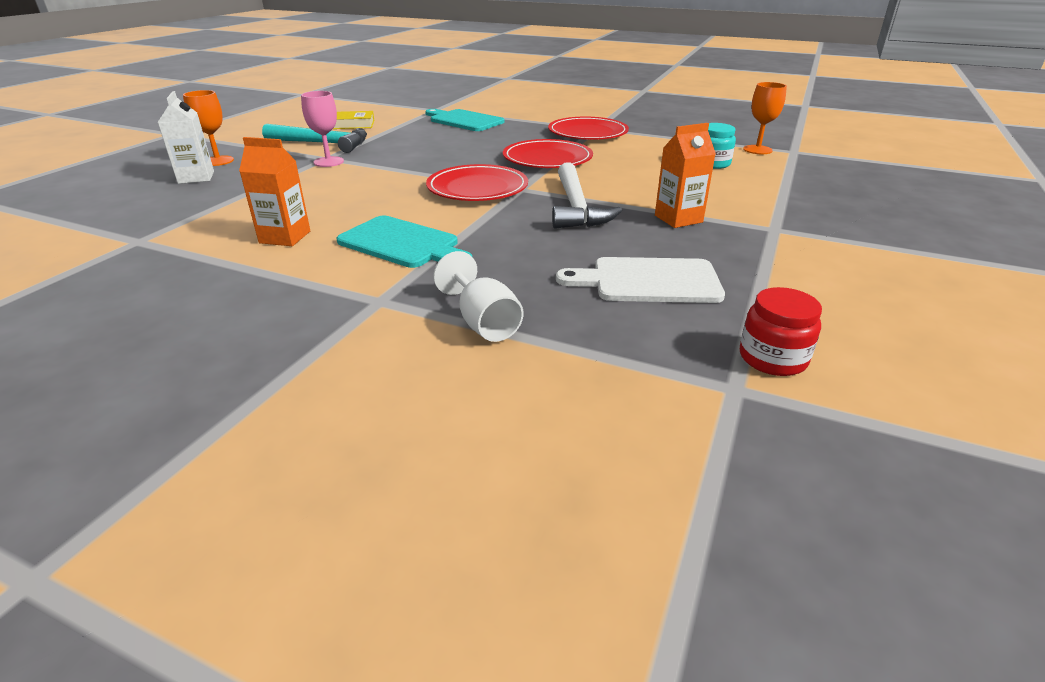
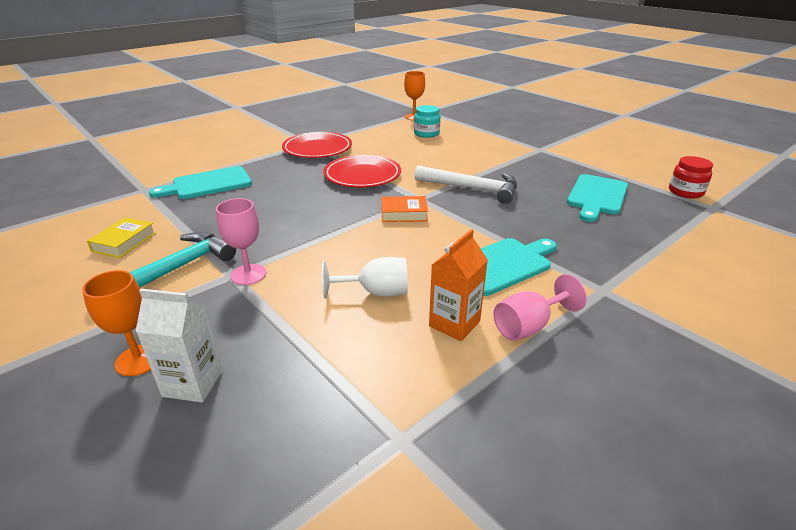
camera: 65 degrees left, 0 degrees up
red plate [426,164,528,201] -> orange book [381,196,428,222]
white goblet [433,251,524,342] -> white goblet moved to [322,257,408,298]
white cutting board [556,257,725,303] -> turquoise cutting board [567,174,628,222]
orange carton [655,123,716,228] -> none
none -> pink goblet [494,274,587,341]

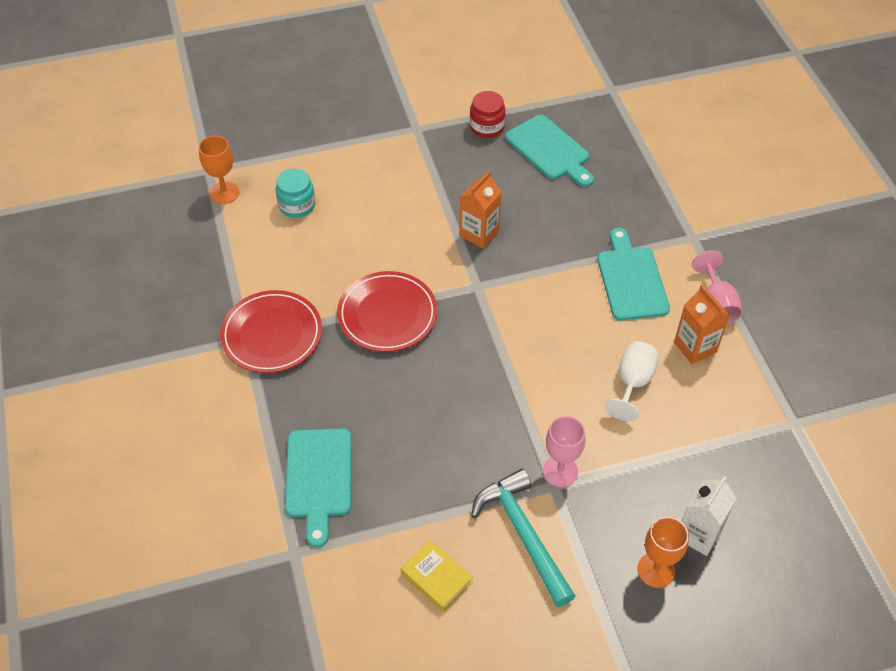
camera: 65 degrees left, 20 degrees up
orange book [381,196,428,222] -> none
white hammer [414,165,517,204] -> orange carton [460,171,502,249]
red jar [669,156,713,199] -> red jar moved to [470,91,506,138]

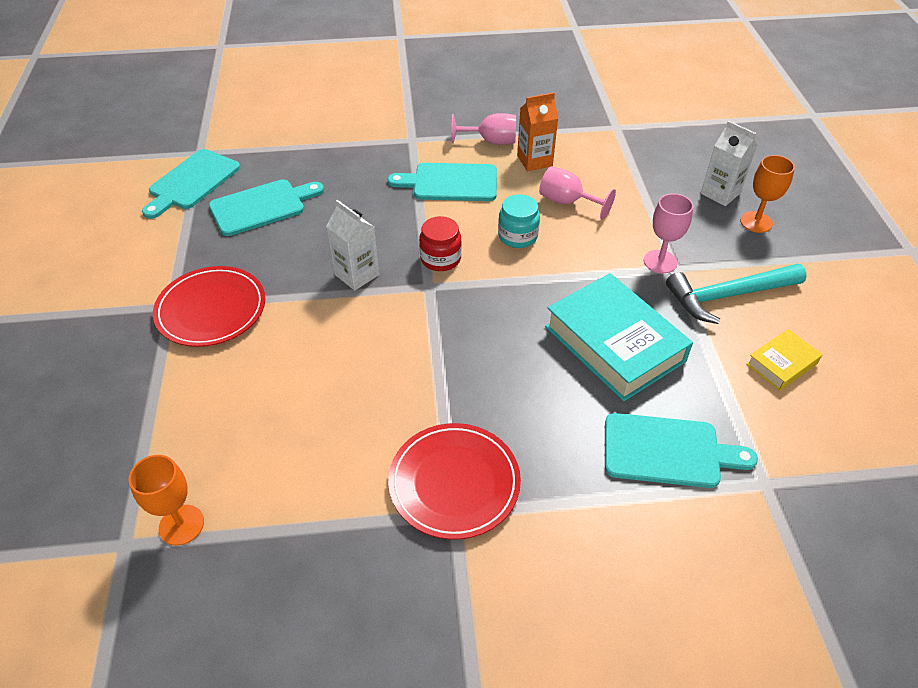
camera: 80 degrees left, 5 degrees down
turquoise jar [276,169,315,218] -> turquoise jar moved to [498,194,540,248]
red plate [337,271,437,352] -> red plate moved to [153,266,265,347]
orange carton [460,171,502,249] -> white carton [326,200,379,291]
red jar [470,91,506,138] -> red jar moved to [419,216,462,271]
white goblet [605,341,659,421] -> pink goblet [539,166,616,220]
none -> turquoise cutting board [142,149,240,219]
none -> turquoise book [545,273,693,401]

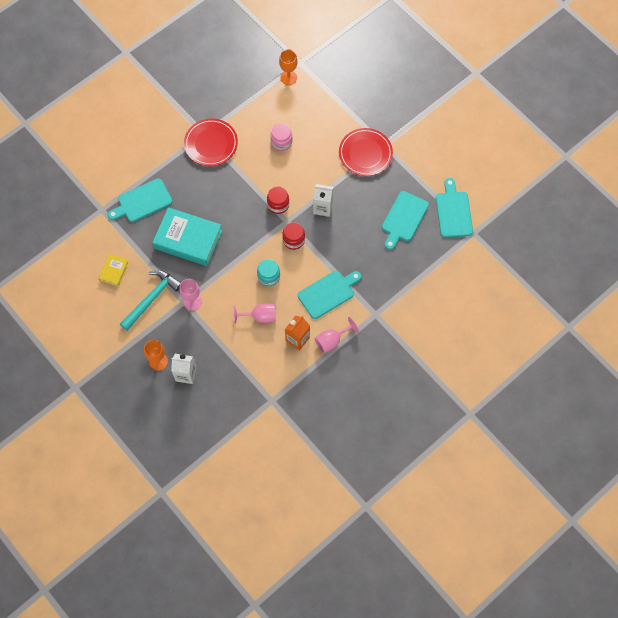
camera: 145 degrees right, 20 degrees up
none -> red jar [267,186,289,214]
none -> pink jar [270,124,292,151]

